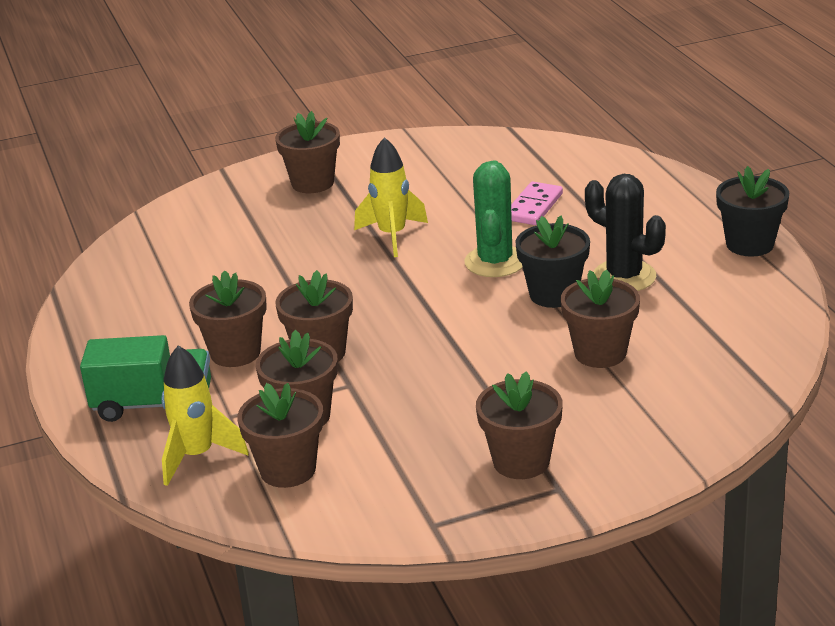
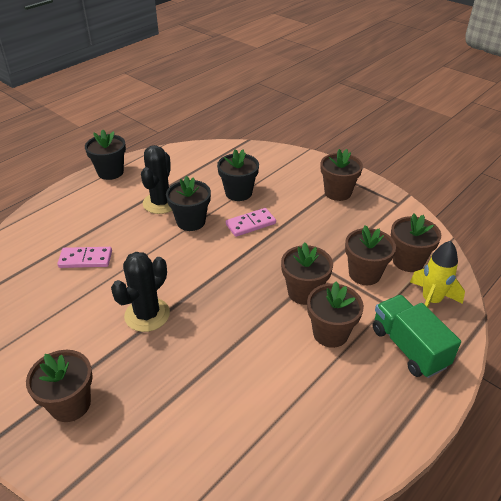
camera: 120 degrees left, 10 degrees up
yellow rocket [354,137,428,257] -> black cactus [111,252,170,332]
green cactus [464,160,523,277] -> none
brown flower pot [561,269,640,368] -> black flower pot [217,149,259,201]
none -> pink domino [226,208,276,237]

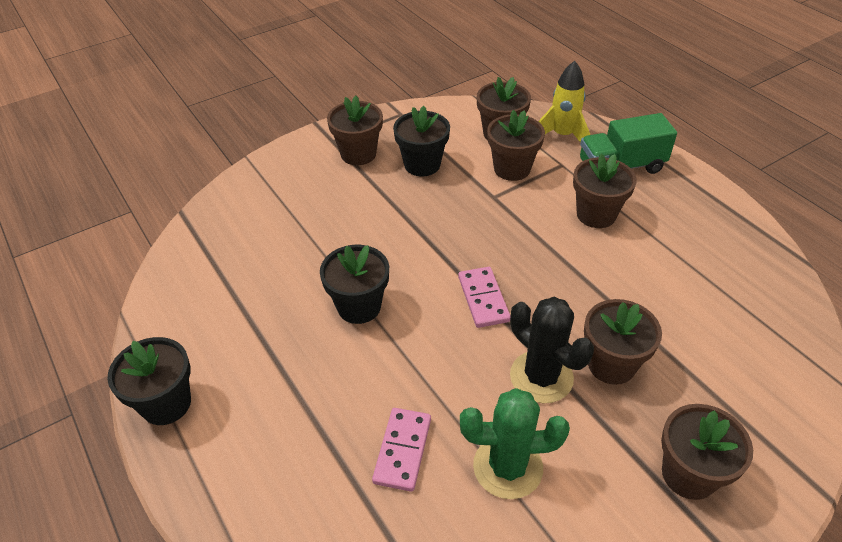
camera: 75 degrees left, 5 degrees up
black cactus [141,145,172,214] -> none
black flower pot [217,149,259,201] -> black flower pot moved to [393,106,450,176]
pink domino [226,208,276,237] -> pink domino moved to [458,267,511,328]
brown flower pot [281,242,333,305] -> brown flower pot moved to [584,299,662,385]
none -> green cactus [460,388,570,499]

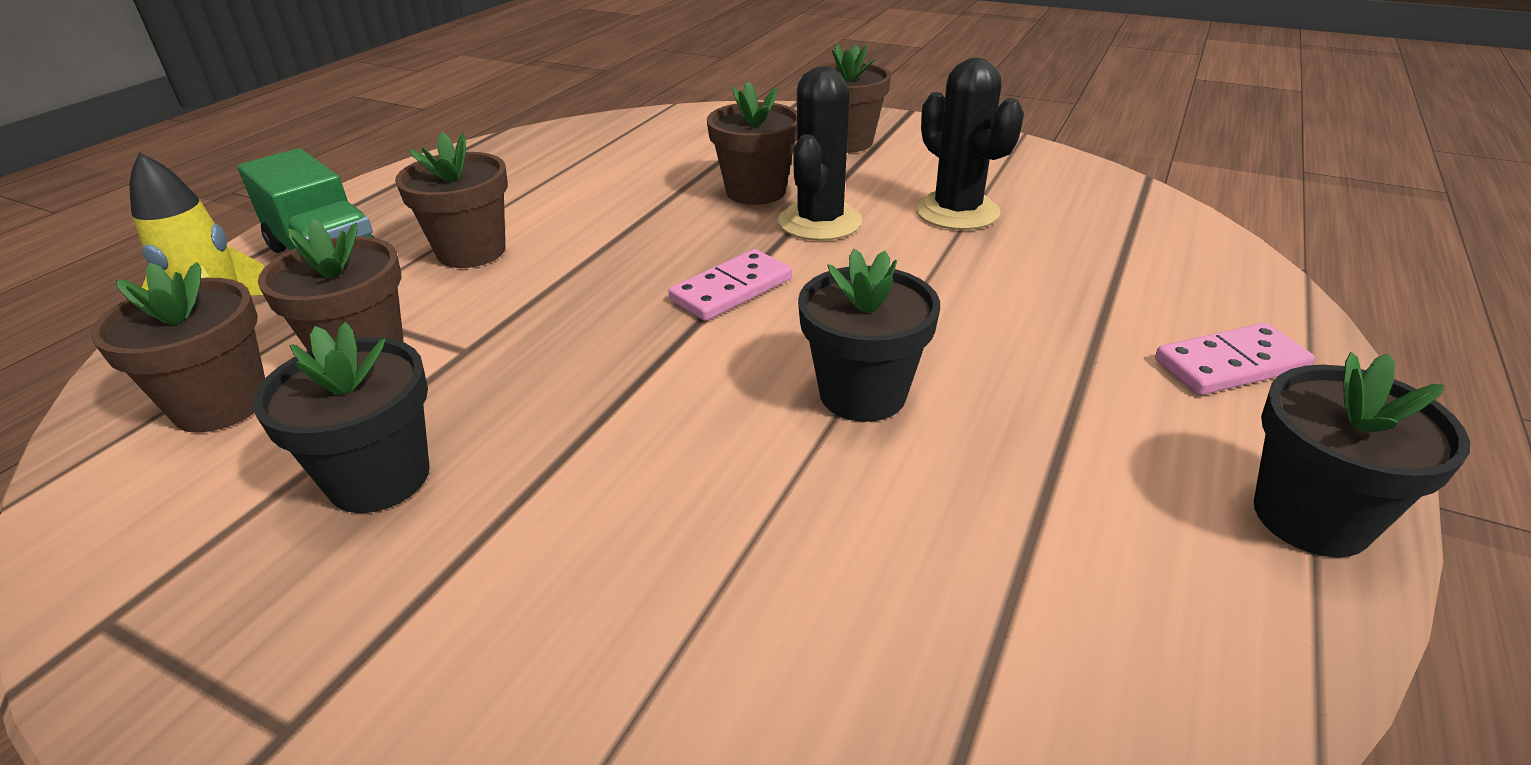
camera: 120 degrees left, 10 degrees down
brown flower pot [327,96,383,165] -> none
pink domino [372,408,431,492] -> pink domino moved to [1155,323,1315,395]
green cactus [460,388,570,499] -> black cactus [916,58,1024,230]

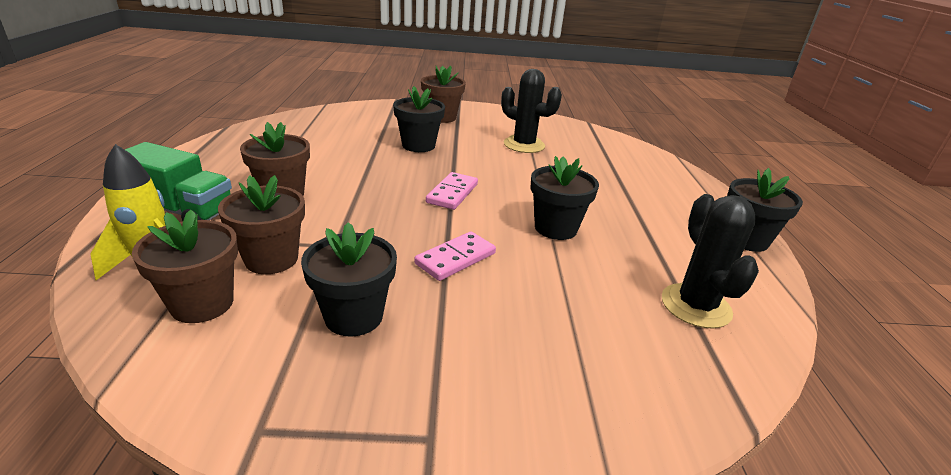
camera: 30 degrees left, 5 degrees down
brown flower pot [707,82,797,205] -> black flower pot [393,86,445,152]
black cactus [778,66,863,241] -> black cactus moved to [662,194,759,329]
pink domino [1155,323,1315,395] -> pink domino moved to [415,231,496,281]

